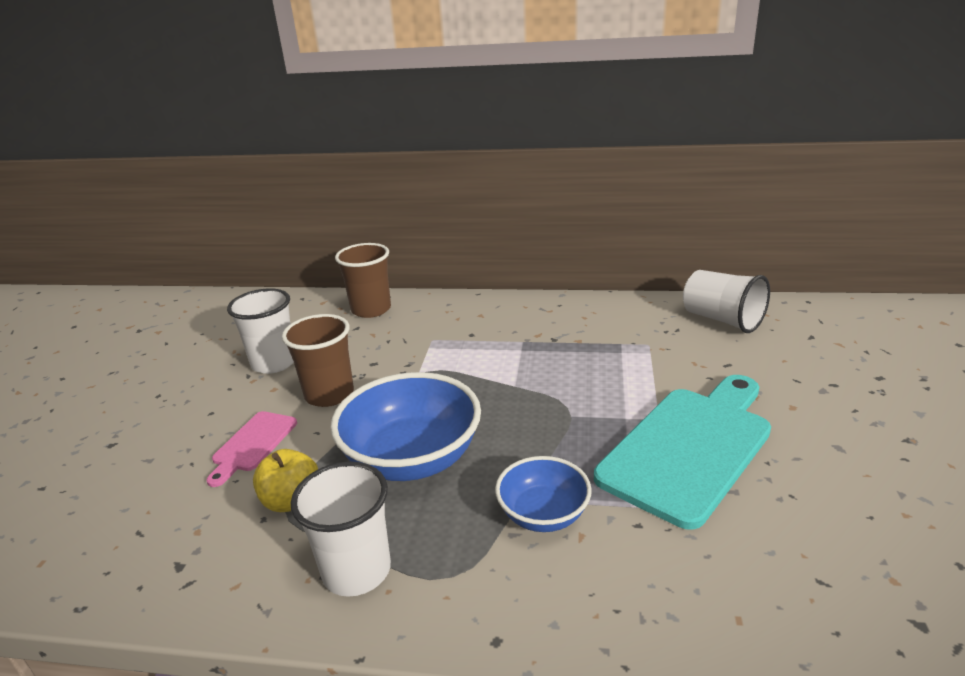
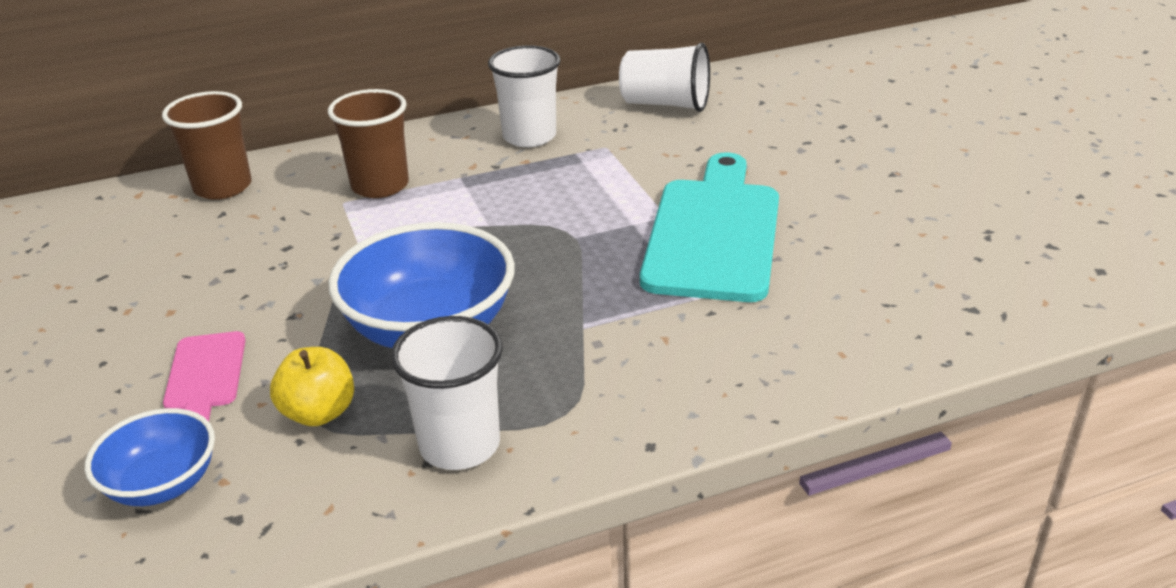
camera: 30 degrees left, 5 degrees up
white cup [227,288,294,374] -> white cup moved to [488,46,560,147]
brown cup [282,314,354,407] -> brown cup moved to [328,89,409,198]
blue bowl [495,456,592,532] -> blue bowl moved to [85,408,215,506]

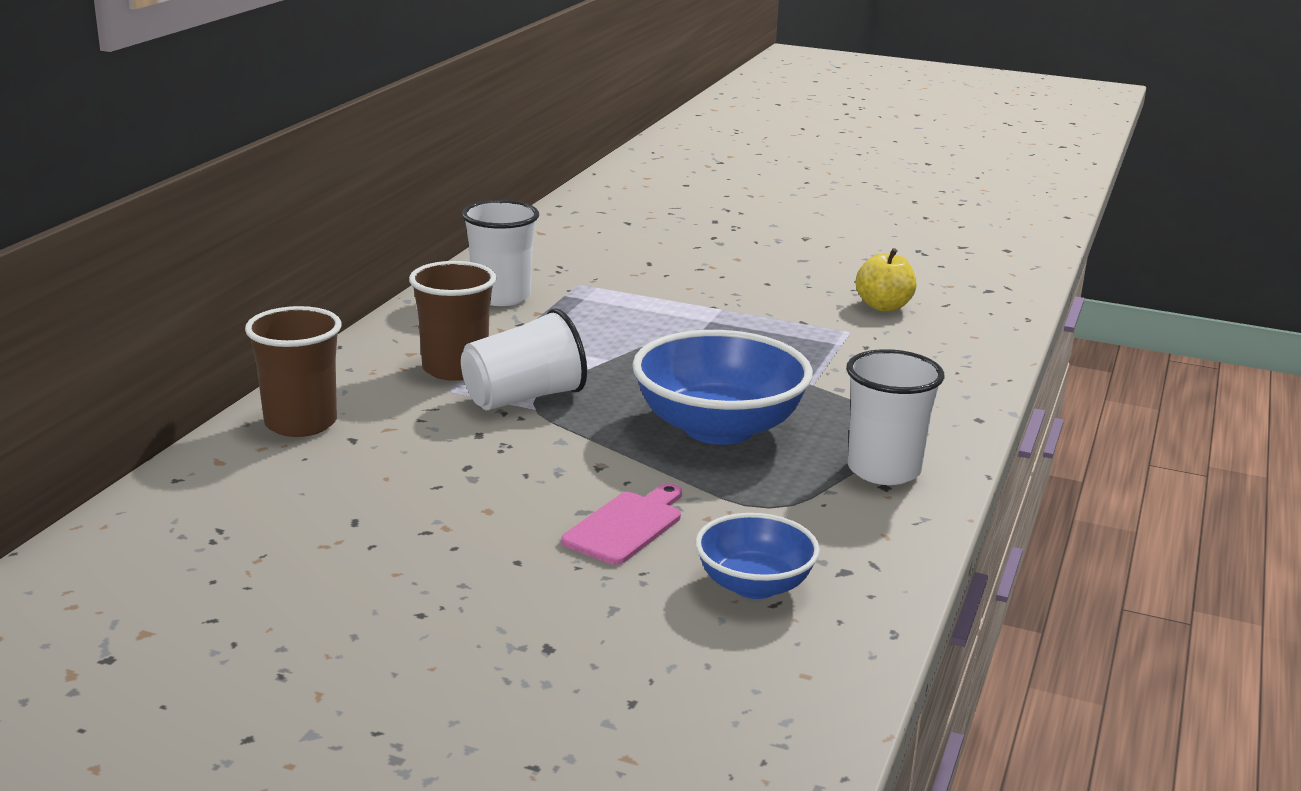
camera: 50 degrees left, 10 degrees down
pink cutting board [163,331,246,421] -> pink cutting board turned 90 degrees counterclockwise [561,483,682,565]
yellow apple [270,347,354,426] -> yellow apple moved to [856,248,916,311]
white cup [619,43,710,112] -> white cup moved to [461,308,587,410]
turquoise cutting board [640,153,779,302] -> none

